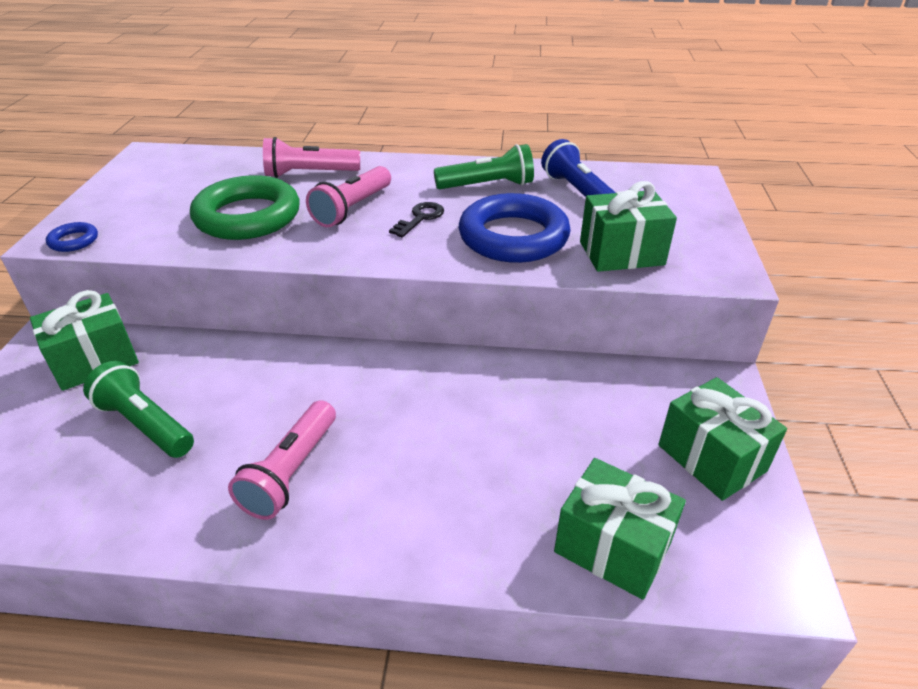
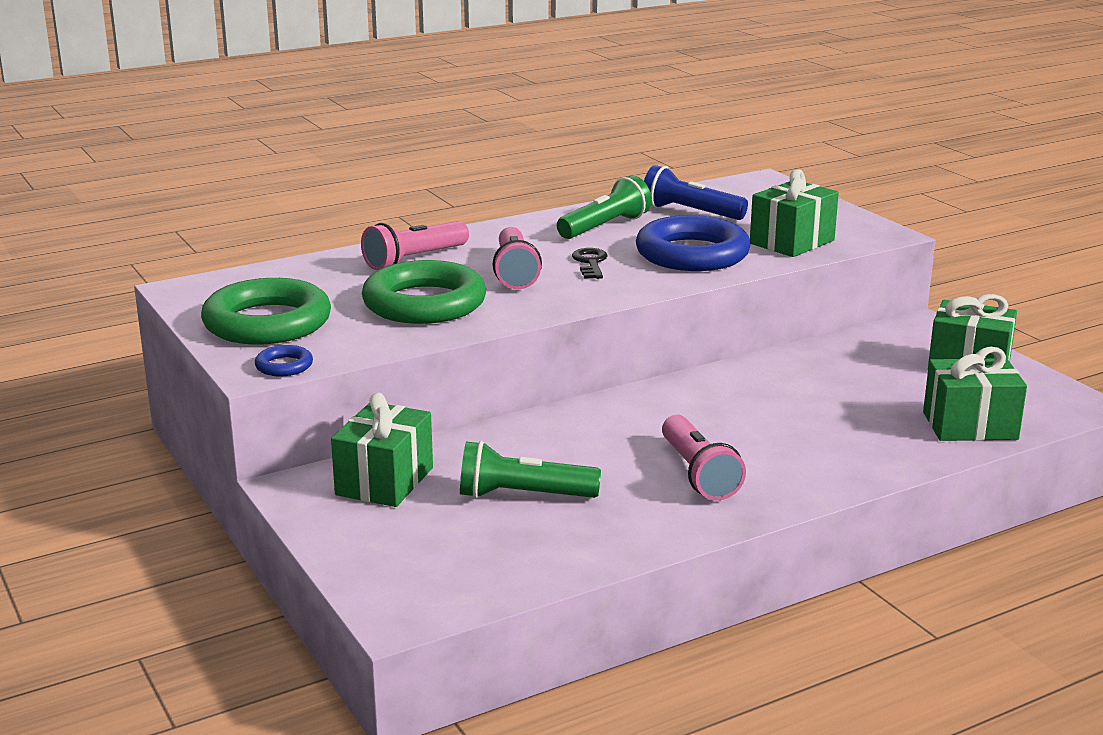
camera: 35 degrees left, 15 degrees down
none -> green ring [201,278,331,345]

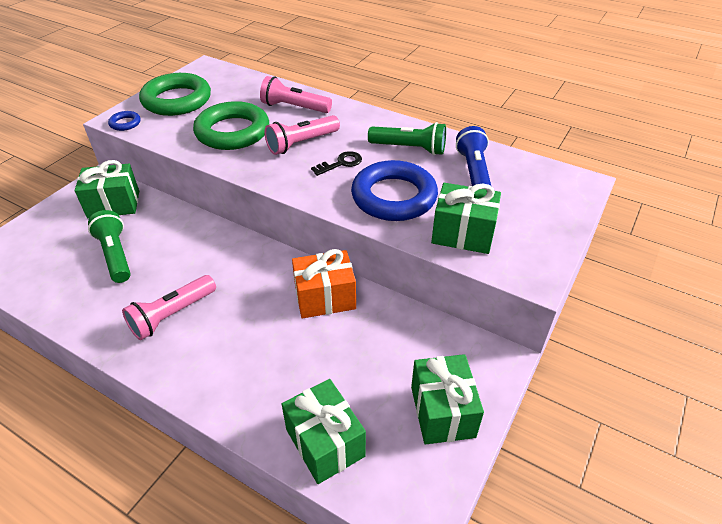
camera: 60 degrees right, 20 degrees up
none -> orange gift [292,249,356,318]

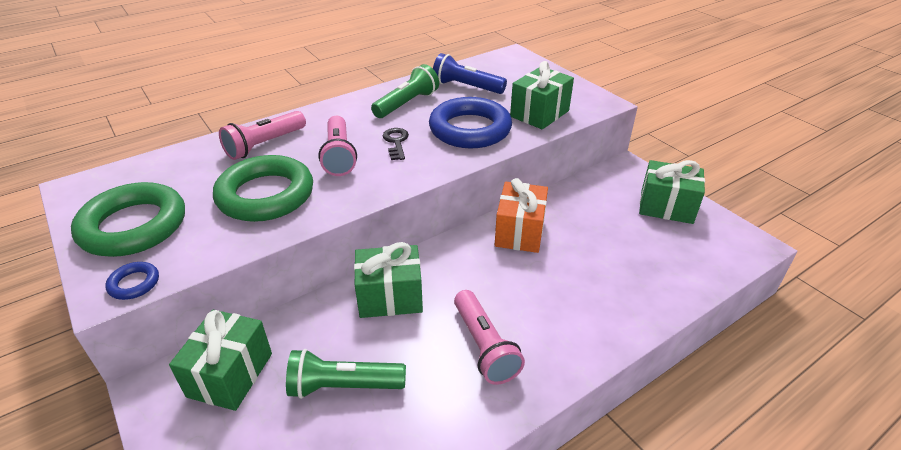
camera: 65 degrees left, 5 degrees down
green gift [282,379,366,484] -> green gift moved to [354,242,423,318]

